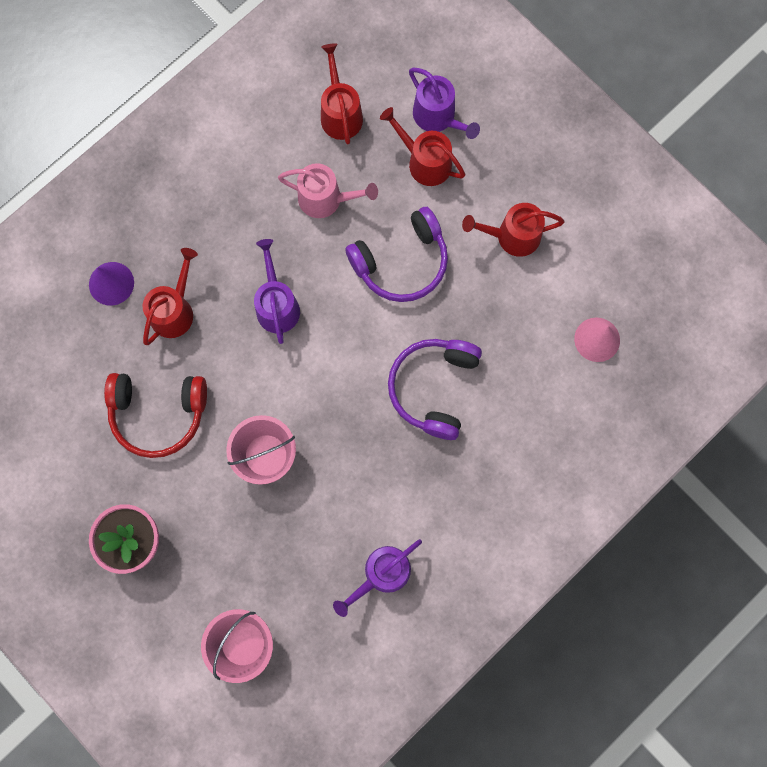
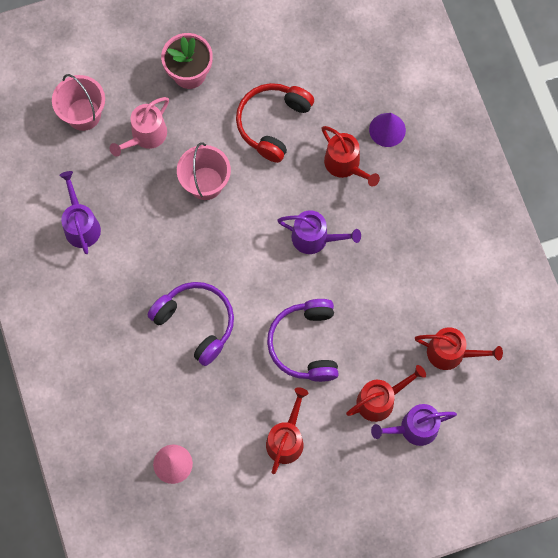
camera: 115 degrees right, 5 degrees down
pink watering can [278,163,378,218] -> pink watering can moved to [110,97,169,156]

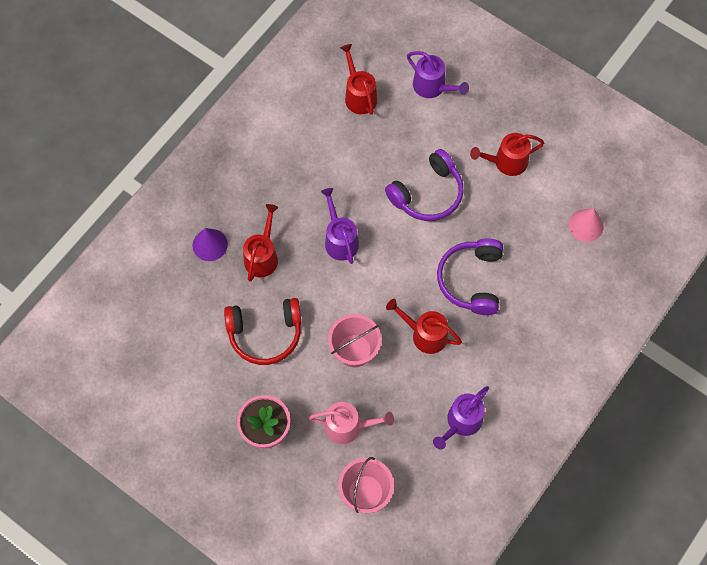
camera: 125 degrees left, 5 degrees down
red watering can [346,365,426,422] -> red watering can moved to [386,299,462,354]

